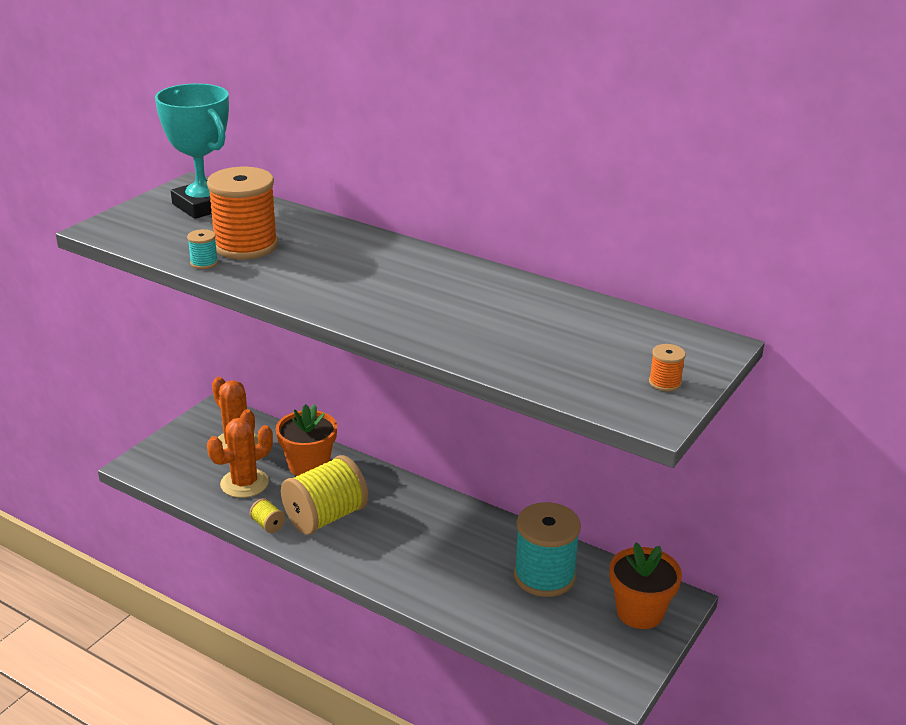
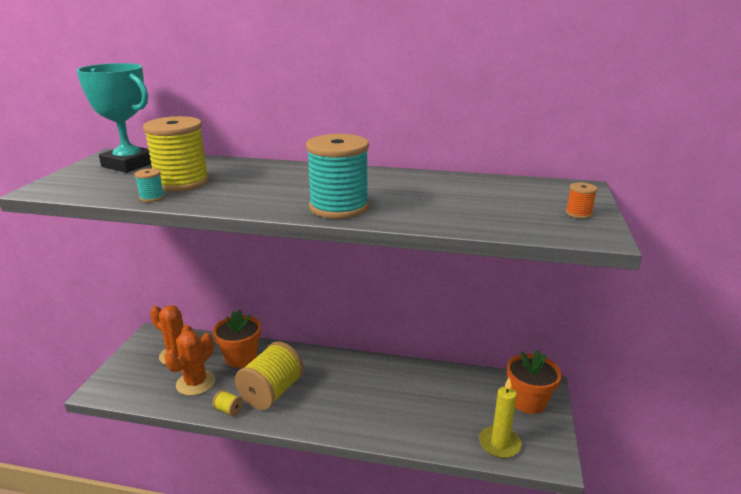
camera: 20 degrees left, 5 degrees down
orange spool [207,167,278,260] -> yellow spool [143,116,209,192]
turquoise spool [514,502,581,597] -> turquoise spool moved to [306,134,369,219]
none -> yellow candle [479,377,522,458]

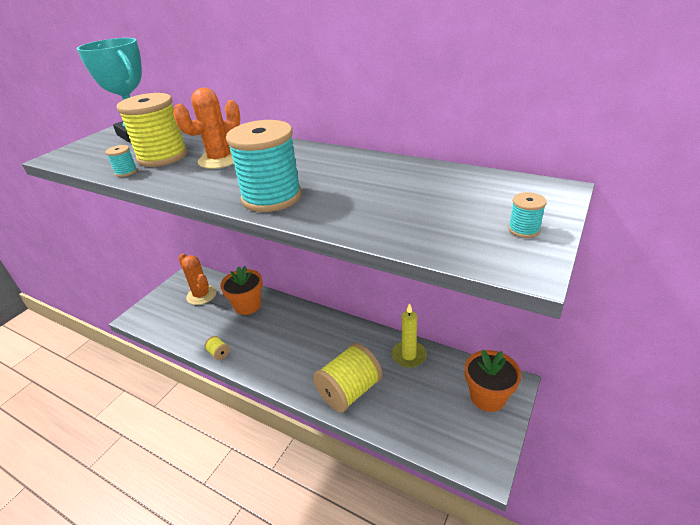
camera: 20 degrees right, 10 degrees up
orange cactus [164,331,215,396] -> orange cactus moved to [173,88,241,169]
yellow spool [235,341,304,410] -> yellow spool moved to [313,343,382,412]
yellow candle [479,377,522,458] -> yellow candle moved to [392,303,427,368]
orange spool [566,182,598,219] -> turquoise spool [508,192,547,238]

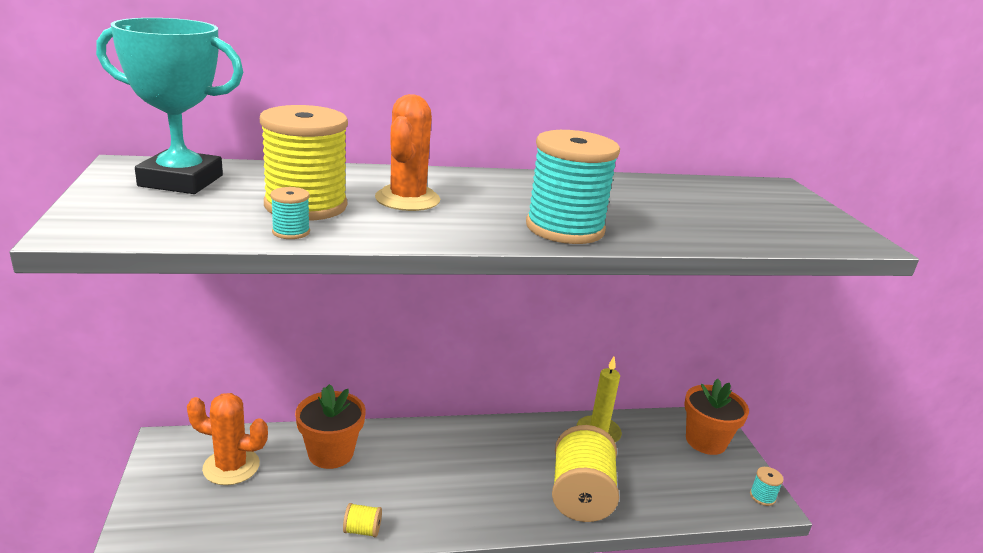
camera: 45 degrees left, 10 degrees down
turquoise spool [508,192,547,238] -> turquoise spool moved to [750,467,784,506]

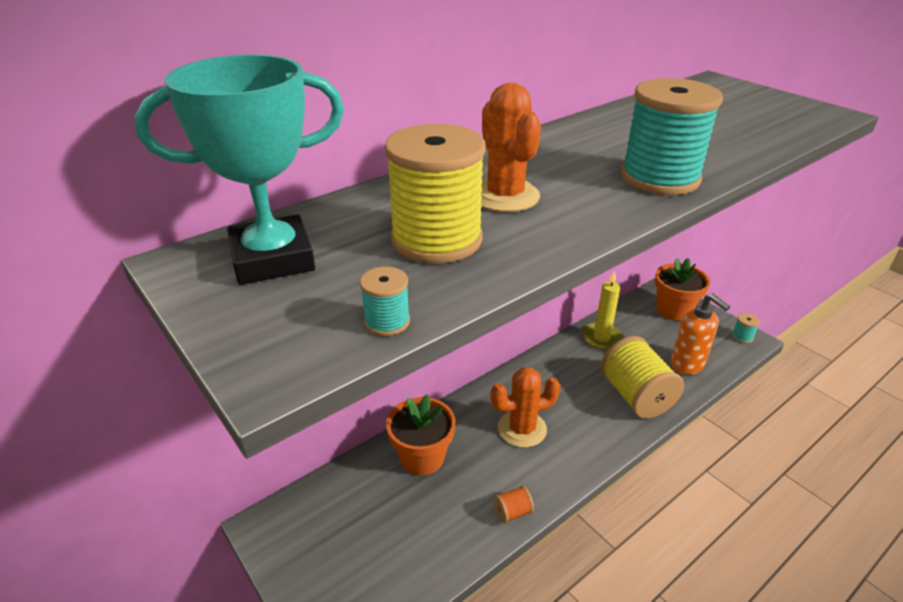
camera: 25 degrees left, 10 degrees up
orange cactus [187,393,268,485] -> orange cactus moved to [491,367,560,448]
turquoise spool [270,187,310,239] -> turquoise spool moved to [360,267,410,336]
yellow spool [343,503,382,537] -> orange spool [494,486,534,523]
none -> orange soap dispenser [671,294,730,374]

